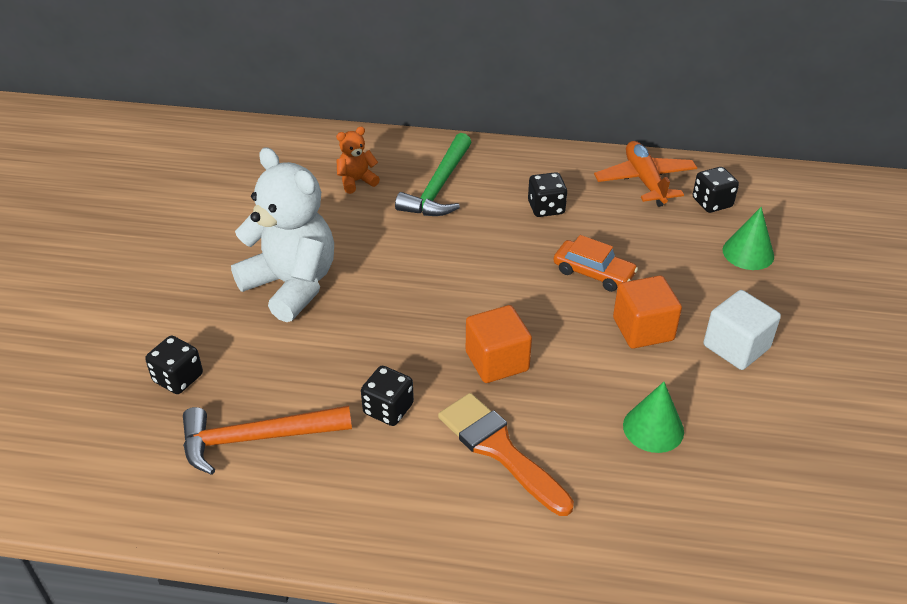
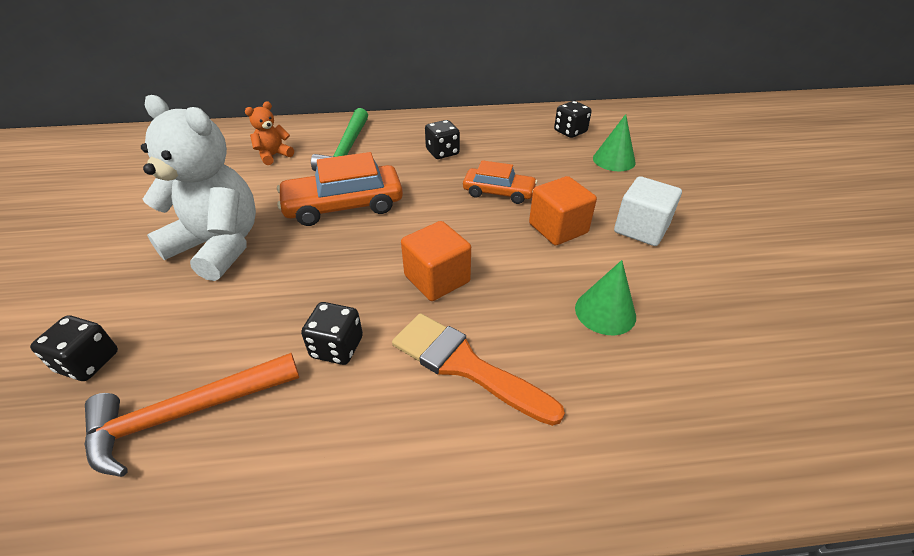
camera: 15 degrees left, 0 degrees up
orange plane [594,141,697,207] -> none
none -> orange car [277,152,403,226]

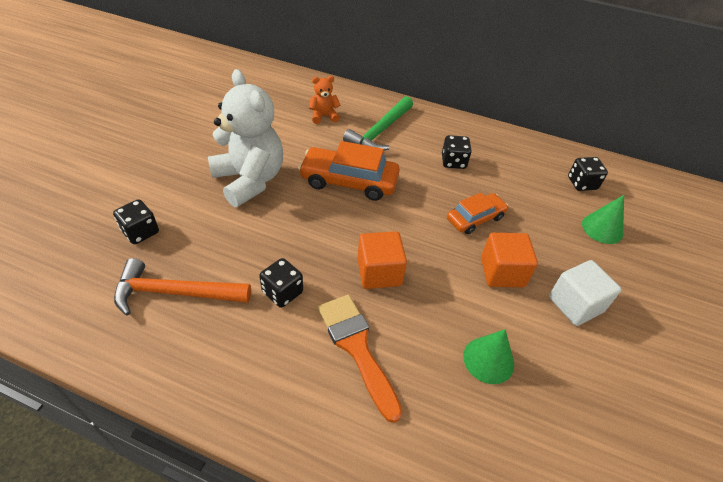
camera: 25 degrees right, 5 degrees up
orange car [463,160,537,204] -> orange car turned 75 degrees counterclockwise [447,193,509,234]

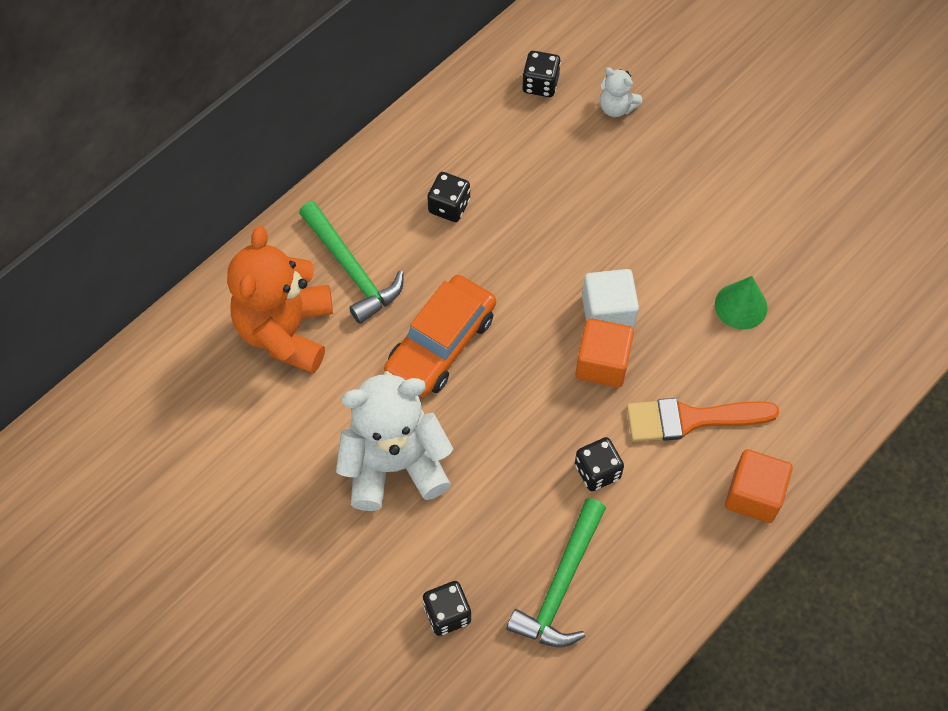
camera: 65 degrees left, 15 degrees up
orange hammer [114,258,251,316] -> green hammer [507,498,606,647]
orange teddy bear [309,76,340,124] -> orange teddy bear [227,226,333,373], size x2.21
orange car [447,193,509,234] -> none
orange cube [481,233,538,287] -> orange cube moved to [725,449,793,523]
white cube [549,260,622,326] -> white cube moved to [582,269,639,329]
green cone [582,195,624,244] -> white teddy bear [600,67,642,117]

